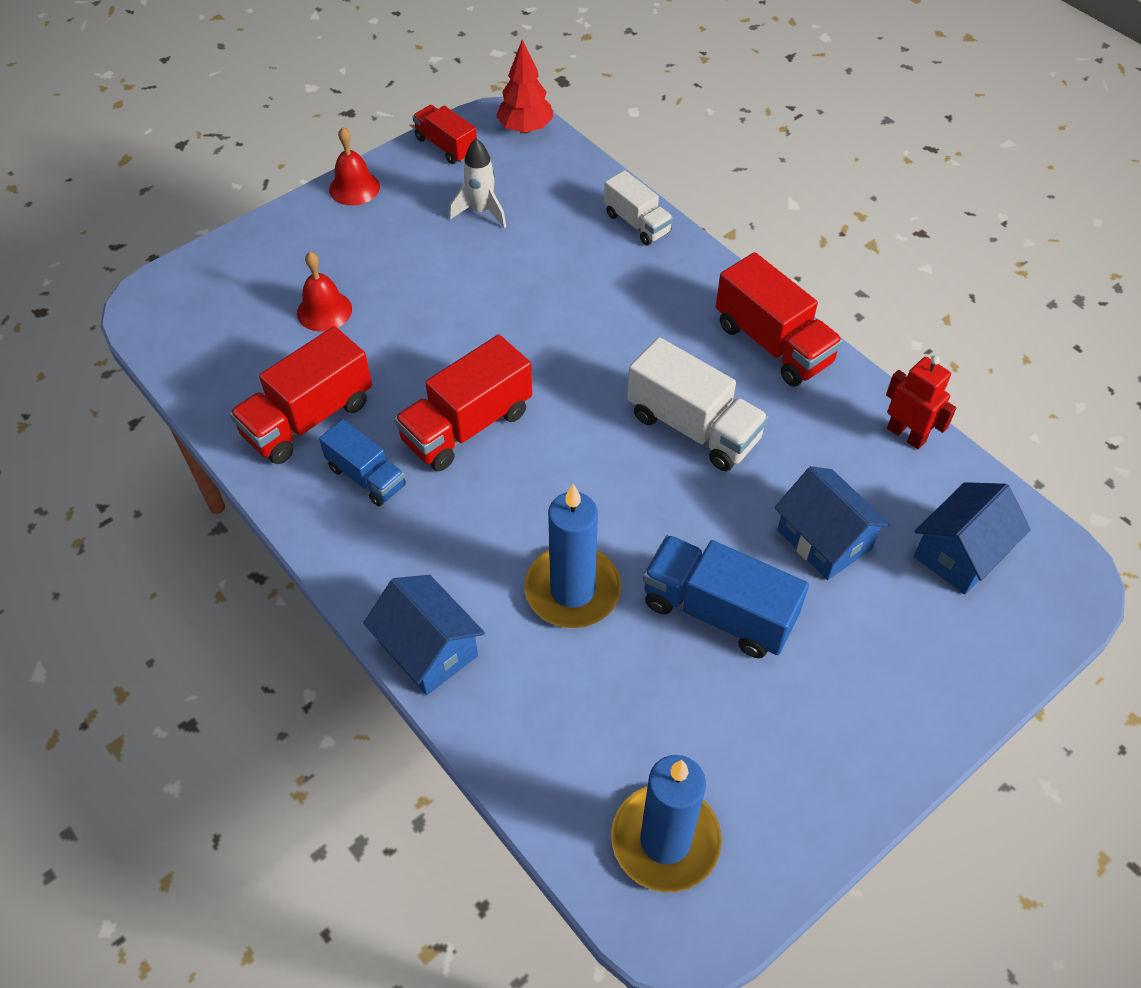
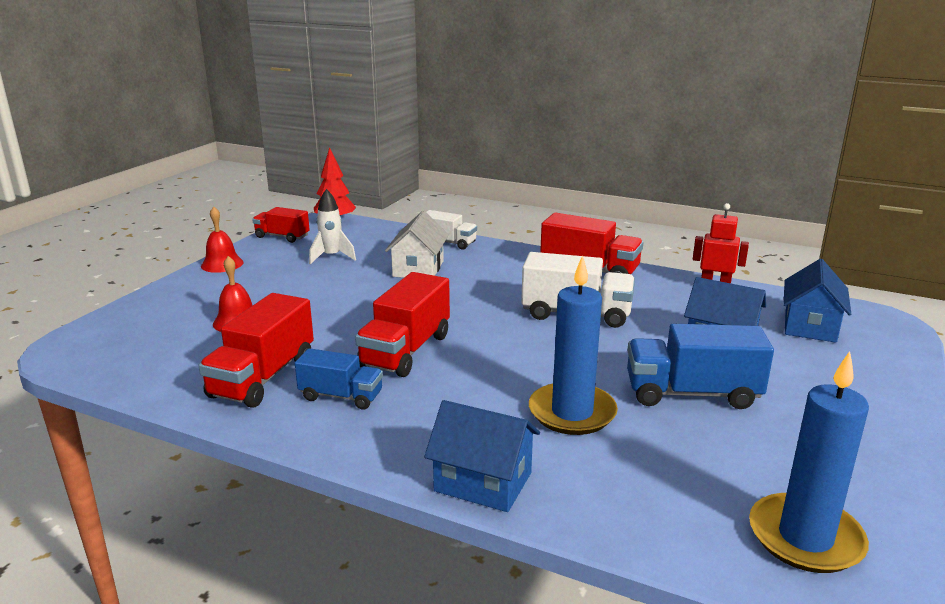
camera: 25 degrees left, 30 degrees down
none -> white house [385,211,449,278]

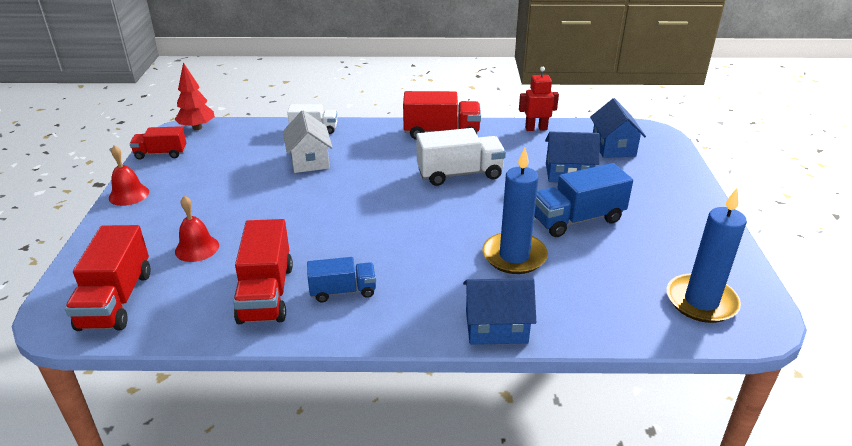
camera: 25 degrees left, 10 degrees up
white rocket [309,189,356,264] -> none
red truck [355,272,450,377] -> red truck moved to [65,225,150,331]

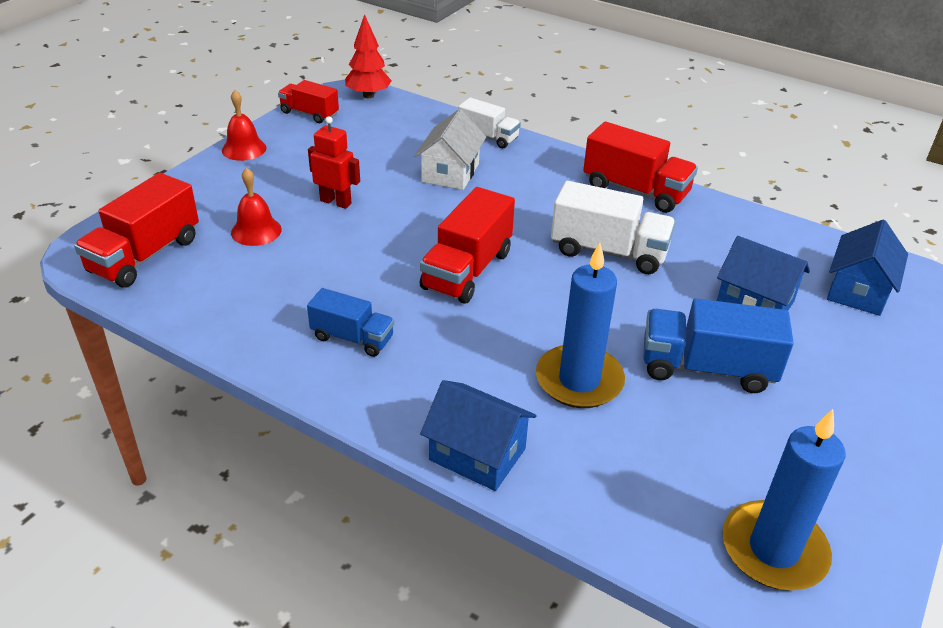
camera: 30 degrees right, 5 degrees up
red truck [233,219,293,324] -> red truck moved to [420,187,515,304]
red robot [519,67,559,131] -> red robot moved to [308,116,360,209]

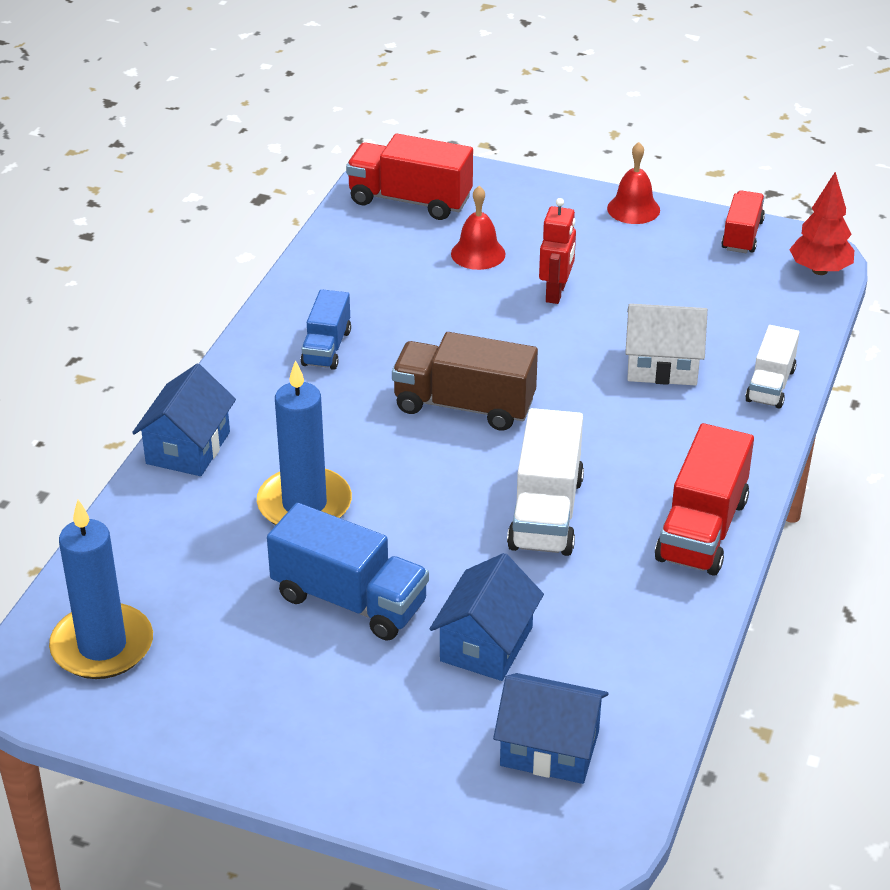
camera: 80 degrees right, 0 degrees up
red truck [420,187,515,304] -> brown truck [392,332,538,431]
blue truck [644,298,794,393] -> blue truck turned 120 degrees clockwise [267,503,429,641]

